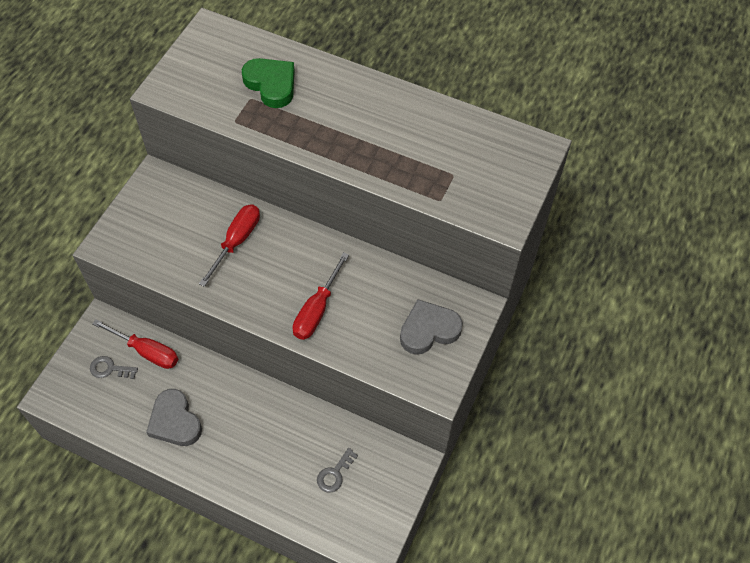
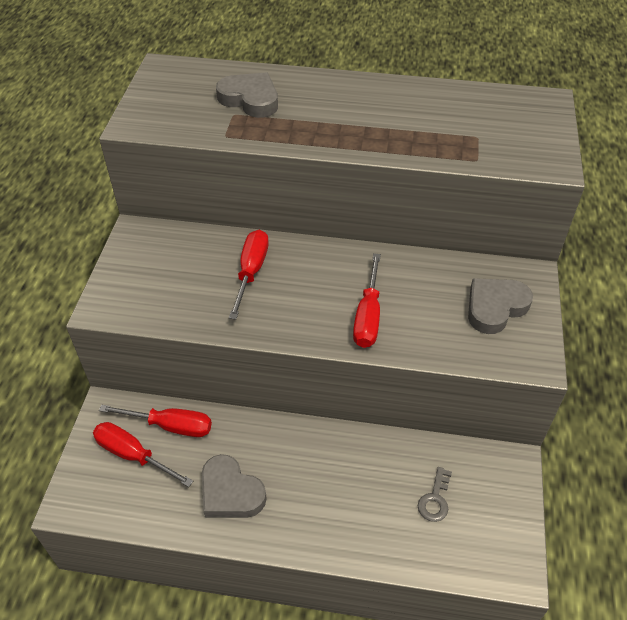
camera: 15 degrees left, 10 degrees down
grey key [90,356,138,379] -> red screwdriver [93,422,193,487]
green heart [242,58,295,108] -> grey heart [216,72,278,118]

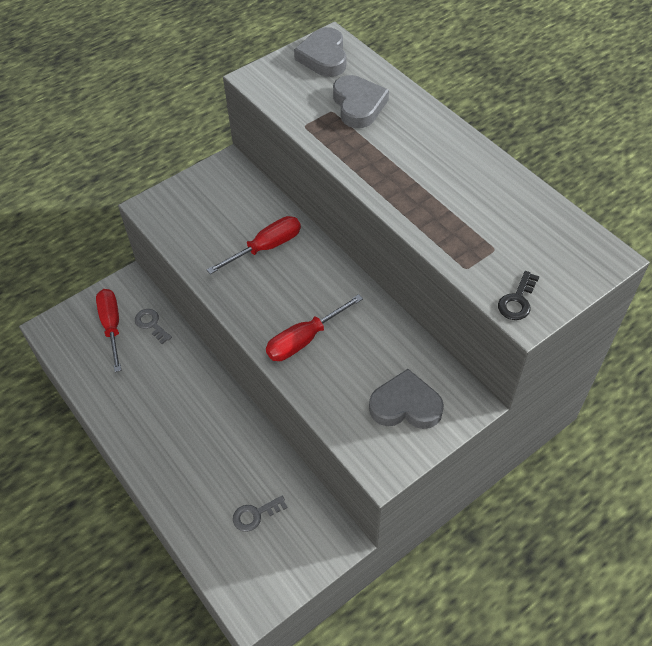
camera: 45 degrees right, 5 degrees up
red screwdriver [99,405,212,437] -> grey key [135,309,172,344]
grey heart [202,454,267,518] -> grey heart moved to [294,27,346,77]
none -> black key [498,271,539,320]

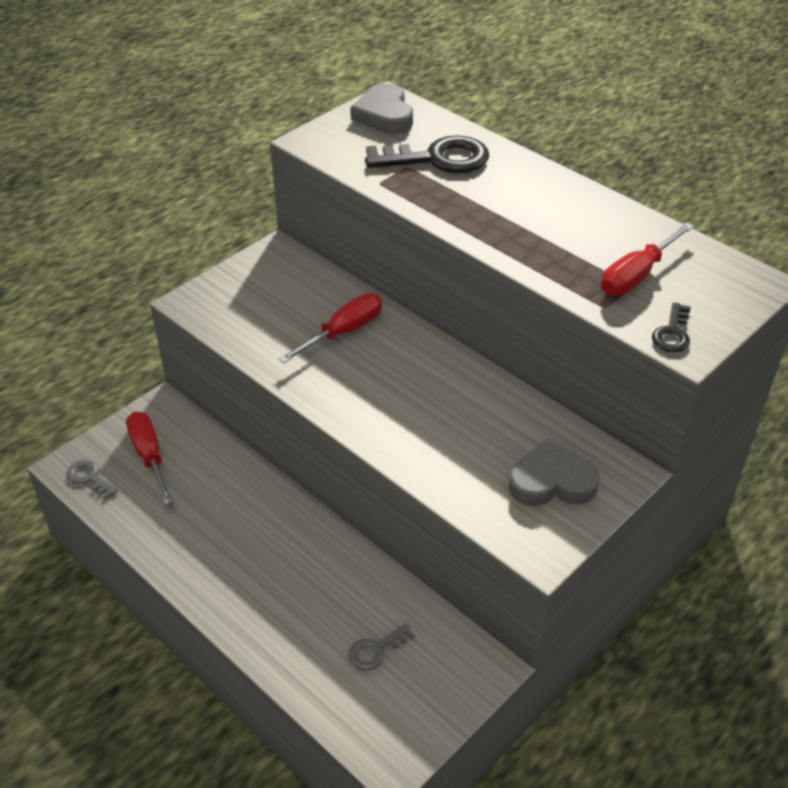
camera: 10 degrees left, 10 degrees down
grey key [135,309,172,344] -> grey key moved to [67,459,118,500]
red screwdriver [266,294,363,361] -> red screwdriver moved to [601,222,694,296]
grey heart [333,75,389,128] -> black key [365,135,489,173]

